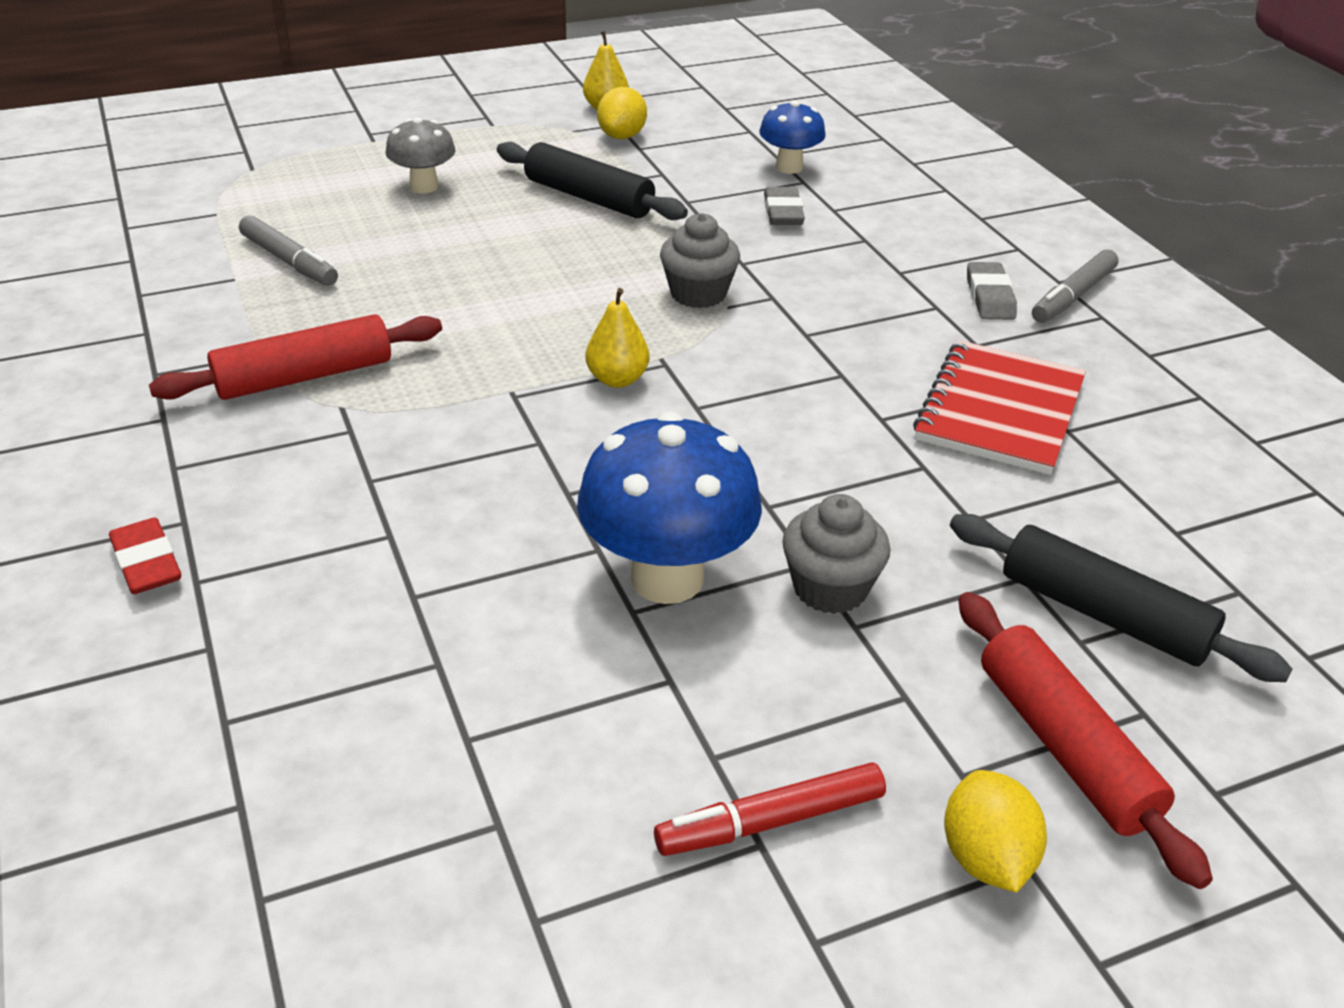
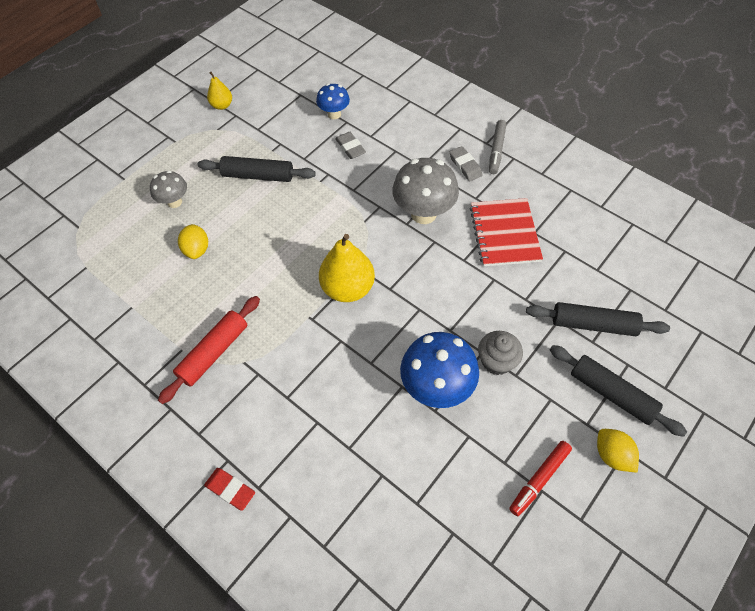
camera: 25 degrees left, 20 degrees up
grey marker [239,215,338,286] -> none
yellow pear [585,288,650,388] -> yellow pear [319,234,375,302], size x1.85
yellow lemon [597,87,647,139] -> yellow lemon moved to [178,224,208,259]
grey cupcake [660,213,740,308] -> none
red rolling pin [958,592,1213,889] -> black rolling pin [550,345,687,437]
none -> grey mushroom [392,158,459,224]

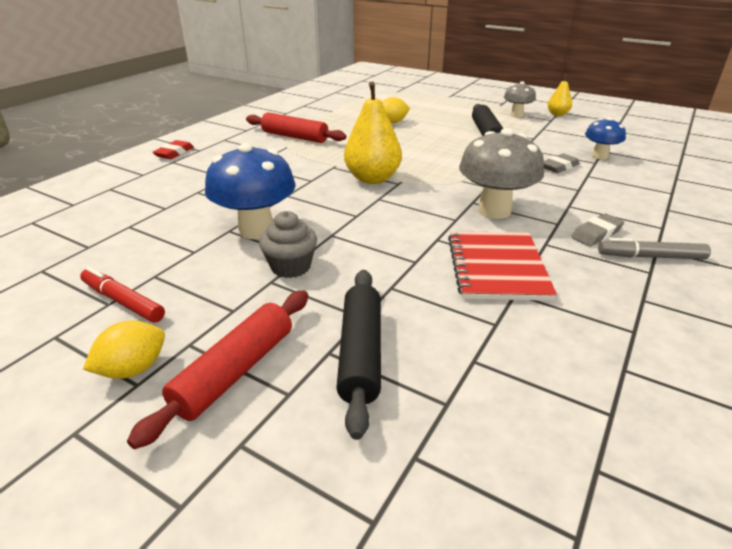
camera: 80 degrees right, 25 degrees down
grey mushroom [150,171,187,208] -> grey mushroom moved to [504,81,536,117]
red notebook [470,198,543,266] -> red notebook turned 75 degrees counterclockwise [448,231,557,301]
black rolling pin [550,345,687,437] -> red rolling pin [127,290,308,449]

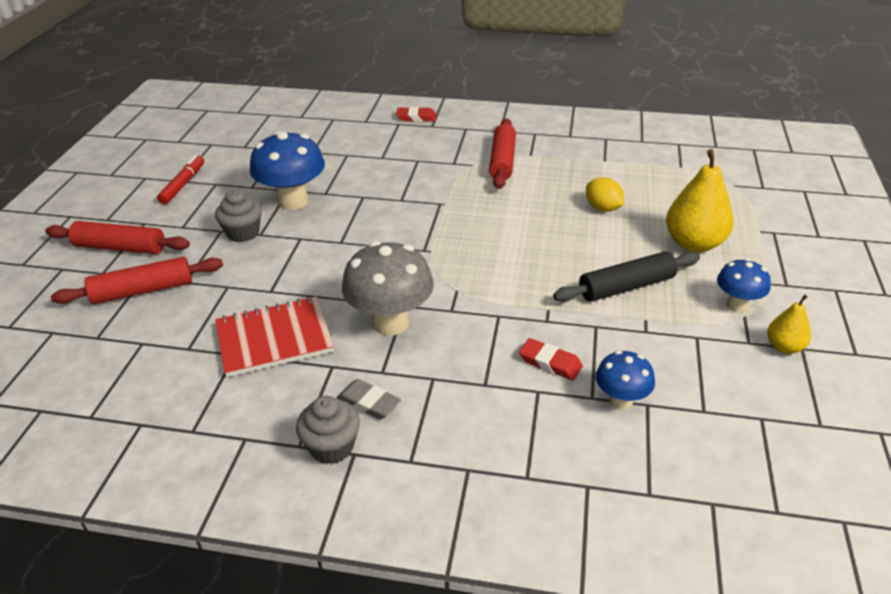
camera: 70 degrees right, 5 degrees up
yellow lemon [83,320,165,379] -> none
black rolling pin [336,270,381,440] -> red rolling pin [51,257,223,304]
yellow pear [344,82,402,184] -> yellow pear moved to [666,149,734,252]
grey mushroom [504,81,536,117] -> blue mushroom [717,258,771,312]
grey eraser [544,153,579,173] -> red eraser [519,338,583,381]
grey marker [598,238,711,259] -> grey cupcake [296,396,360,464]

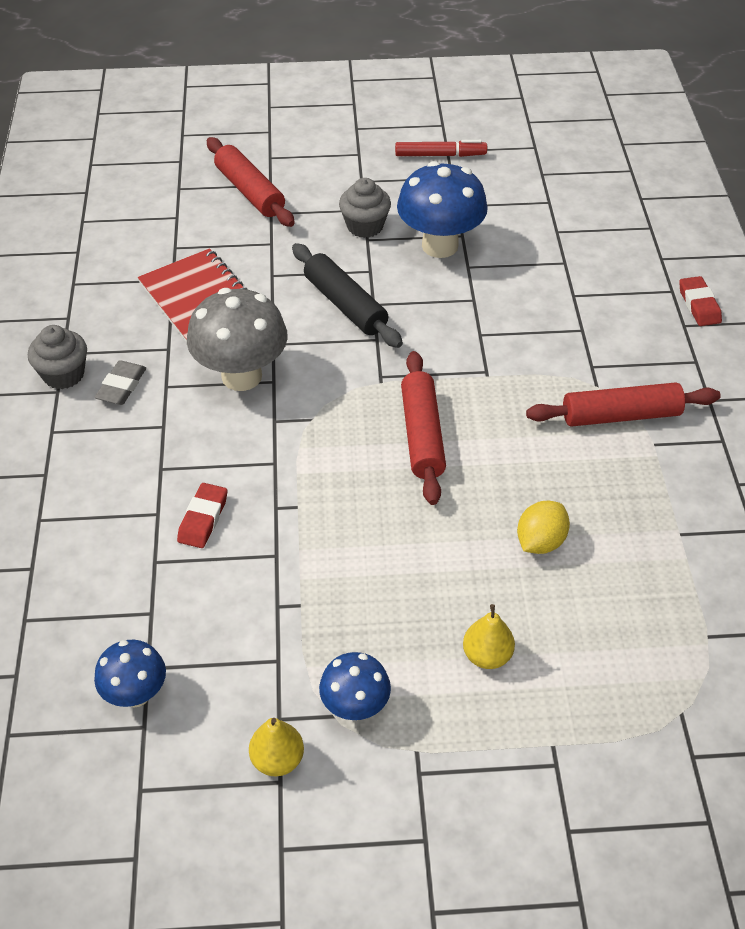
camera: 75 degrees right, 10 degrees up
red rolling pin [45,221,190,254] -> red rolling pin moved to [401,351,446,505]
black rolling pin [553,251,700,302] -> black rolling pin moved to [292,243,403,348]
blue mushroom [596,350,655,410] -> blue mushroom moved to [94,640,166,708]
yellow pear [666,149,734,252] -> yellow pear [463,604,515,669], size x0.54

